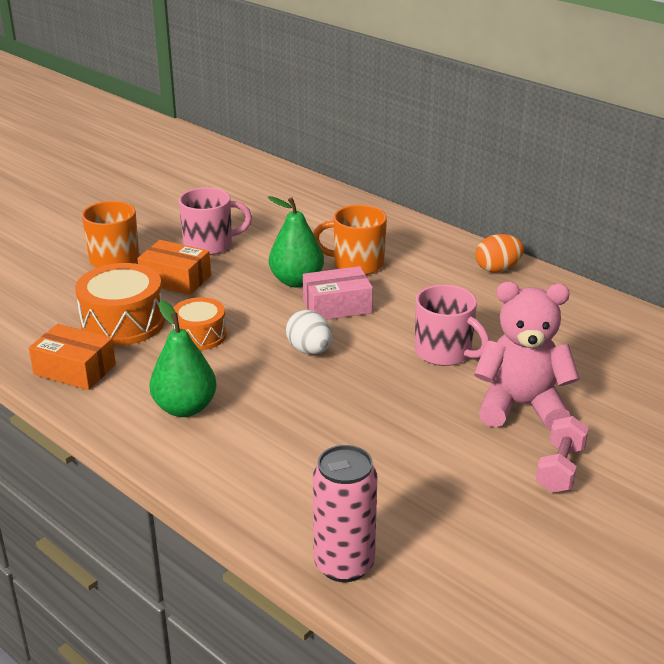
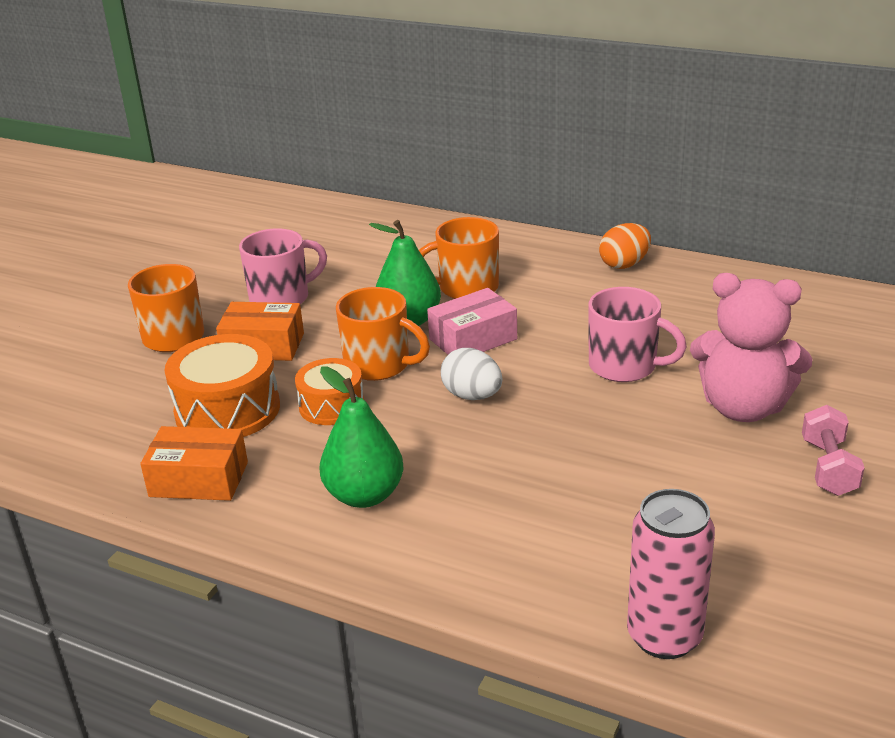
camera: 15 degrees left, 0 degrees up
pink teddy bear [474,282,580,430] -> pink teddy bear turned 150 degrees counterclockwise [690,273,813,422]
none -> orange mug [336,287,430,381]

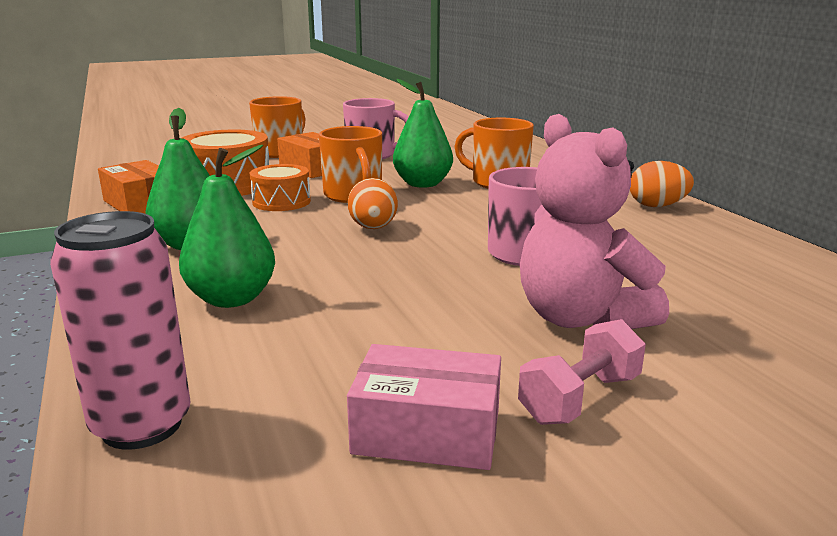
camera: 40 degrees right, 10 degrees down
pink box [427,288,517,354] -> pink box moved to [347,344,501,470]
white egg [441,348,502,400] -> orange egg [348,178,398,229]
none -> green pear [179,145,275,308]

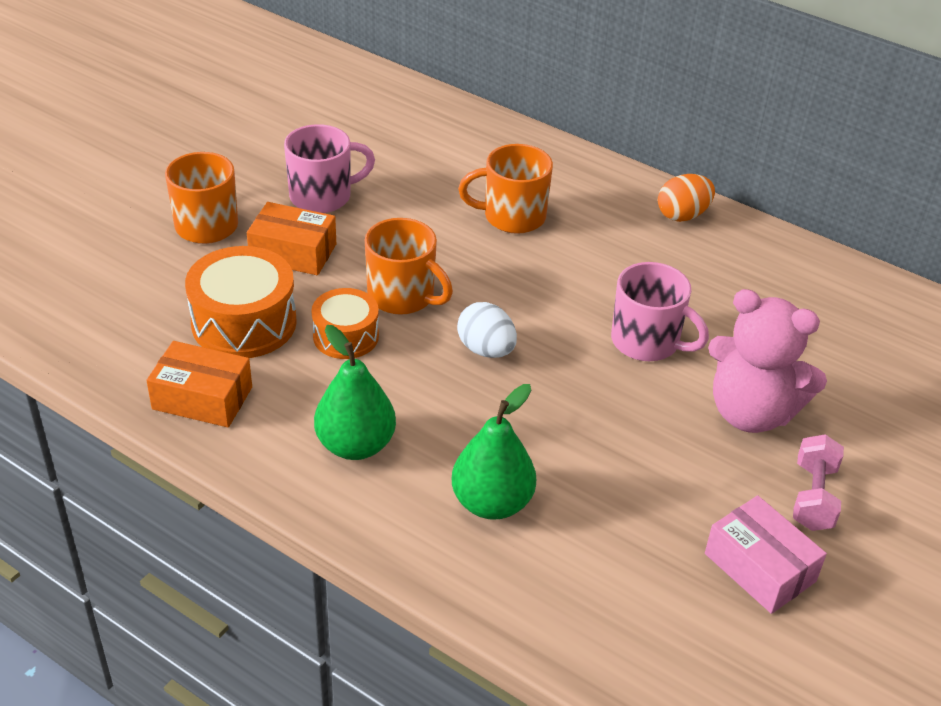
camera: 35 degrees left, 20 degrees up
pink can [50,211,191,449] -> none
pink box [347,344,501,470] -> pink box turned 75 degrees clockwise [705,495,827,614]
orange egg [348,178,398,229] -> white egg [457,302,517,358]
green pear [393,79,453,188] -> none

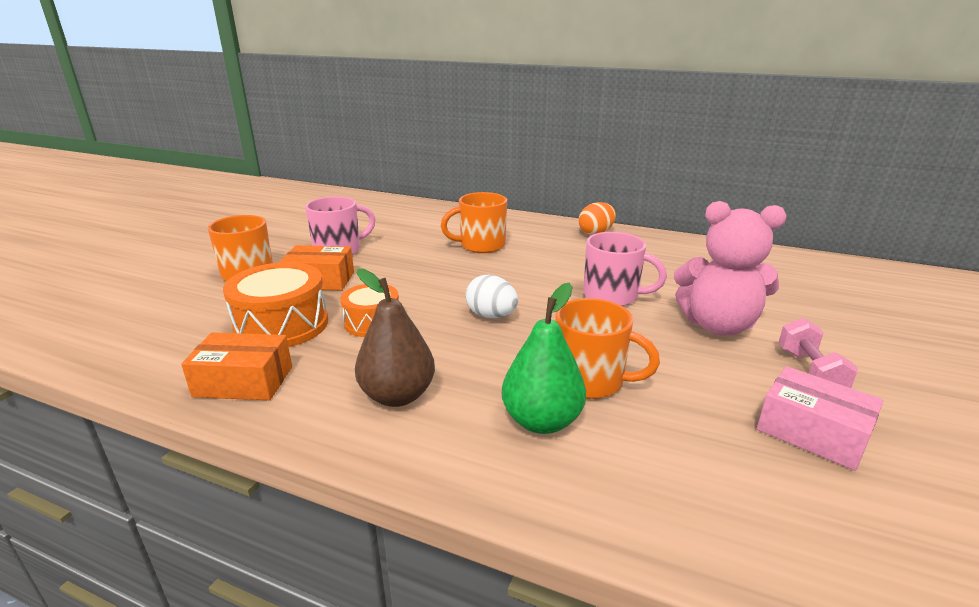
camera: 10 degrees left, 15 degrees down
green pear [314,325,396,460] -> brown pear [355,268,435,407]
orange mug [365,218,453,315] -> orange mug moved to [555,298,660,399]

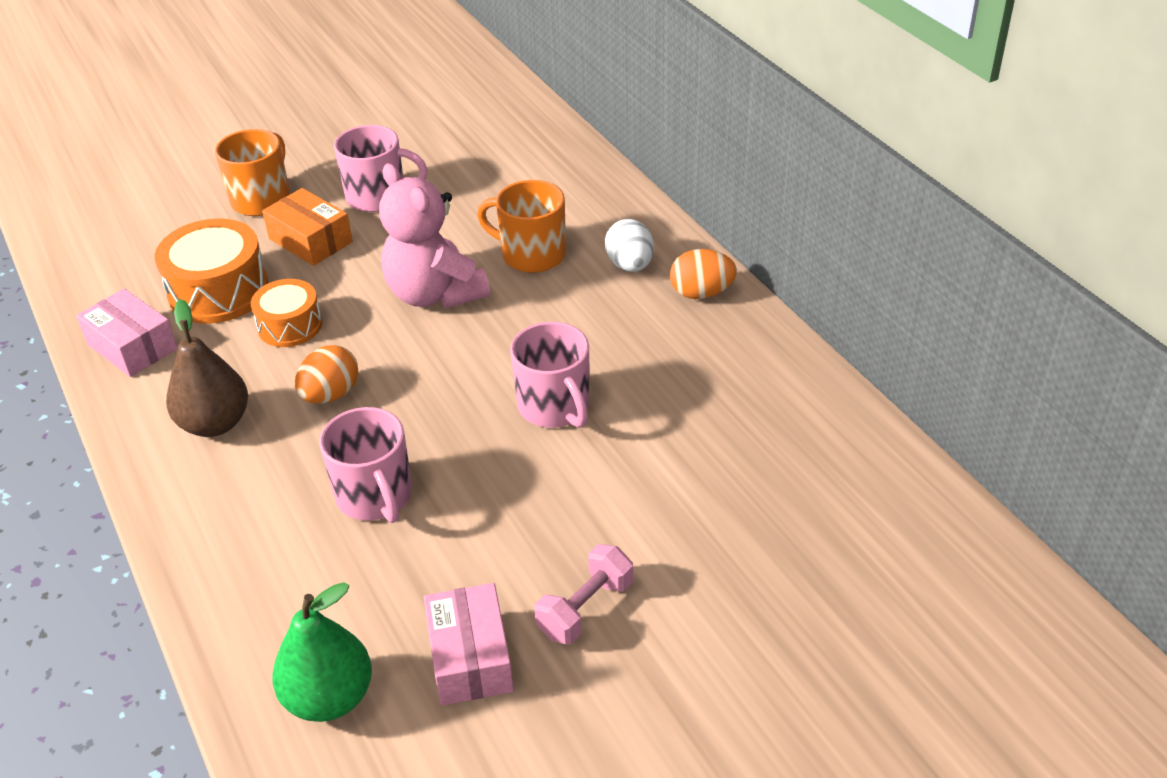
camera: 40 degrees right, 15 degrees up
orange box [181,332,292,400] -> pink box [76,288,178,377]
white egg [465,275,518,318] -> white egg moved to [605,219,654,272]
green pear [502,283,586,434] -> green pear moved to [272,582,372,722]
orange mug [555,298,660,399] -> pink mug [319,407,412,523]
pink teddy bear [674,201,787,336] -> pink teddy bear moved to [379,163,490,308]
none -> orange egg [295,345,358,403]

